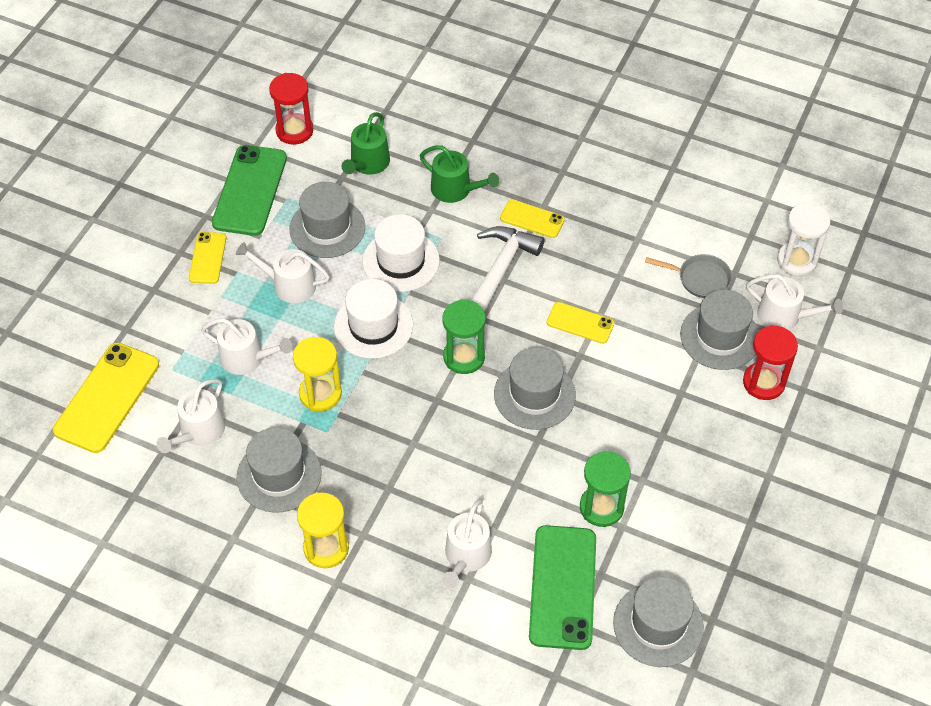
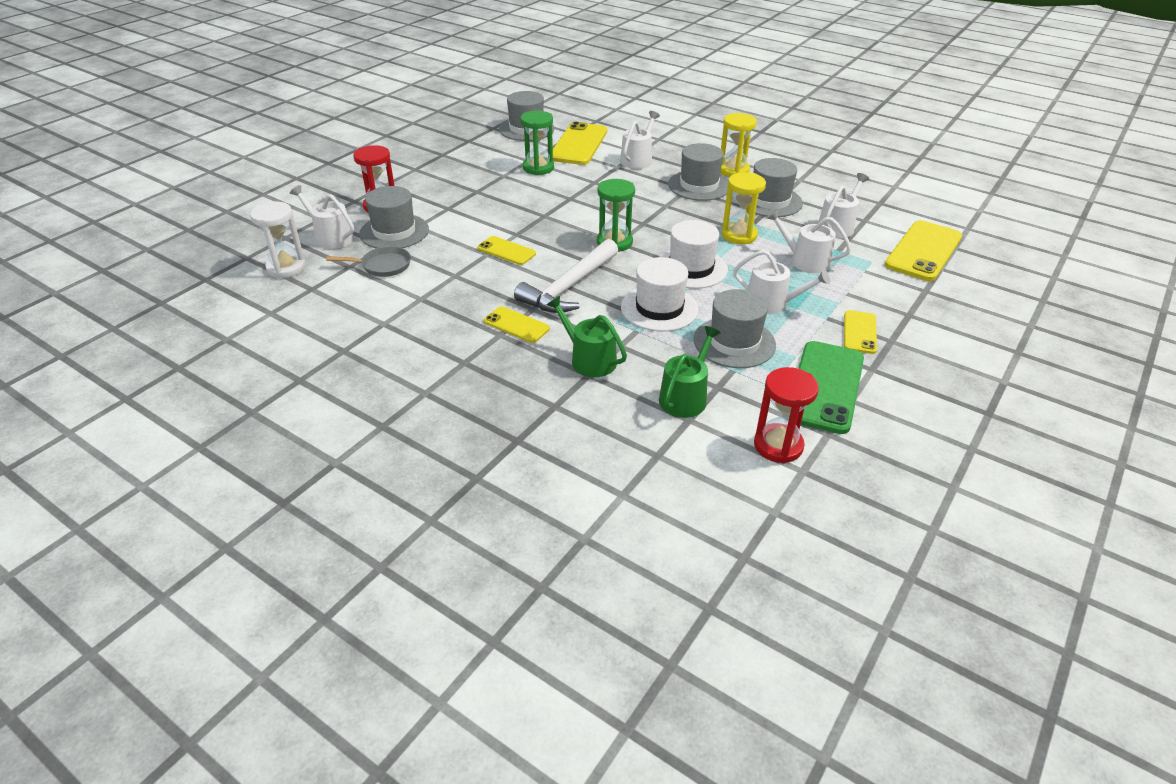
camera: 170 degrees left, 15 degrees down
grey hat [494,347,576,430] -> grey hat moved to [668,143,728,201]
green phone [529,525,596,650] -> yellow phone [553,122,607,165]
grey pan [645,254,732,298] -> grey pan turned 150 degrees clockwise [326,246,411,277]

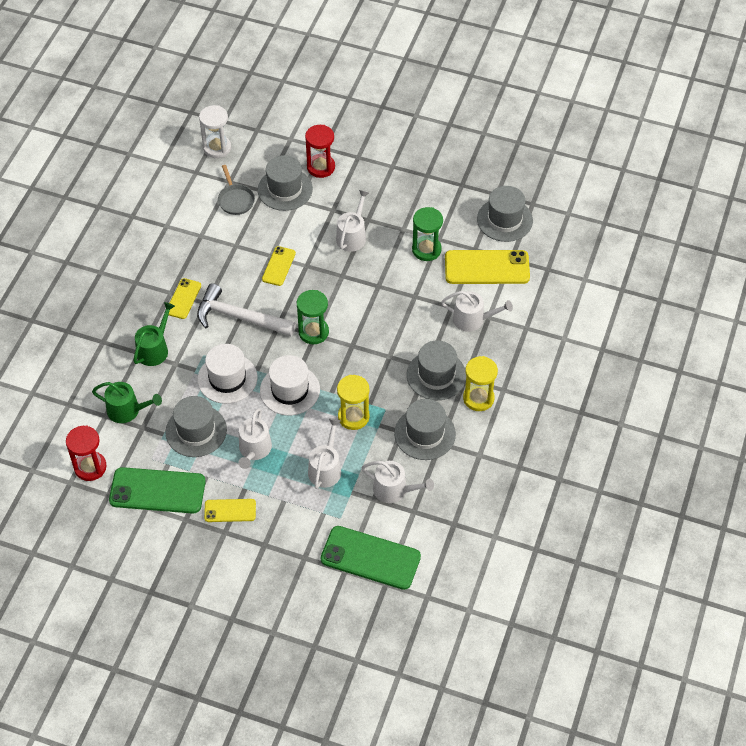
camera: 75 degrees right, 15 degrees up
white watering can [290,185,354,249] -> white watering can moved to [336,190,369,252]
yellow phone [885,220,962,281] -> green phone [321,526,421,590]

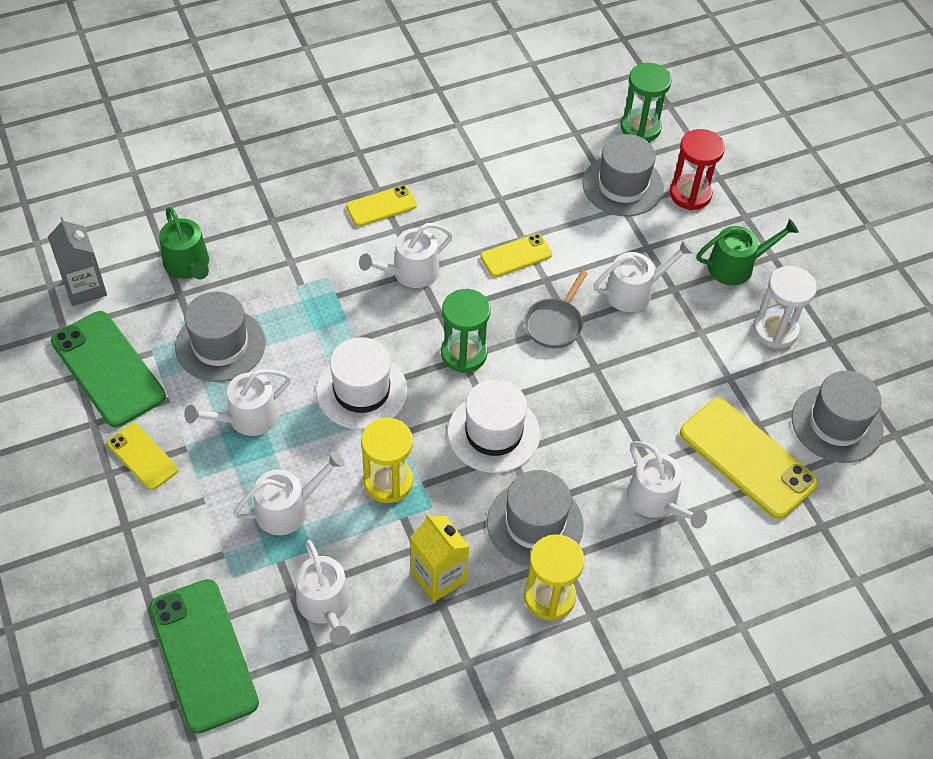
camera: 45 degrees right, 0 degrees up
red hourglass [66,425,107,481] -> grey carton [48,217,107,306]
green watering can [133,302,175,366] -> green watering can moved to [697,219,799,285]
white hammer [197,283,296,336] -> white watering can [359,223,453,288]
white hat [198,344,257,404] -> white hat moved to [448,379,540,473]
white hourglass [199,105,231,158] -> white hourglass moved to [753,266,817,349]
grey pan [218,165,255,215] -> grey pan moved to [524,270,588,349]
grey hat [394,399,456,460] -> yellow carton [410,514,470,602]
green hourglass [412,207,443,261] -> green hourglass moved to [621,63,672,142]

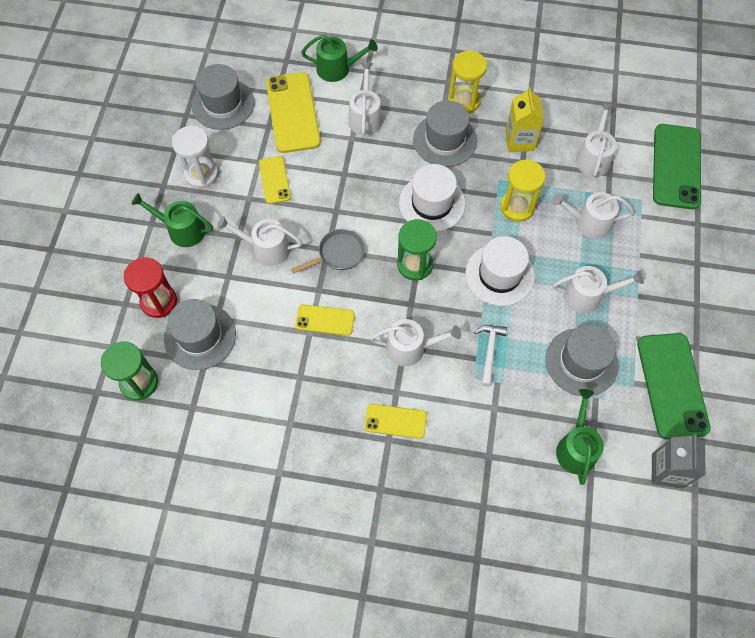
camera: 145 degrees left, 10 degrees up
yellow phone [107,423,178,490] -> yellow phone moved to [259,156,291,204]
none -> green watering can [301,35,378,82]
none -> white hammer [474,325,507,387]

